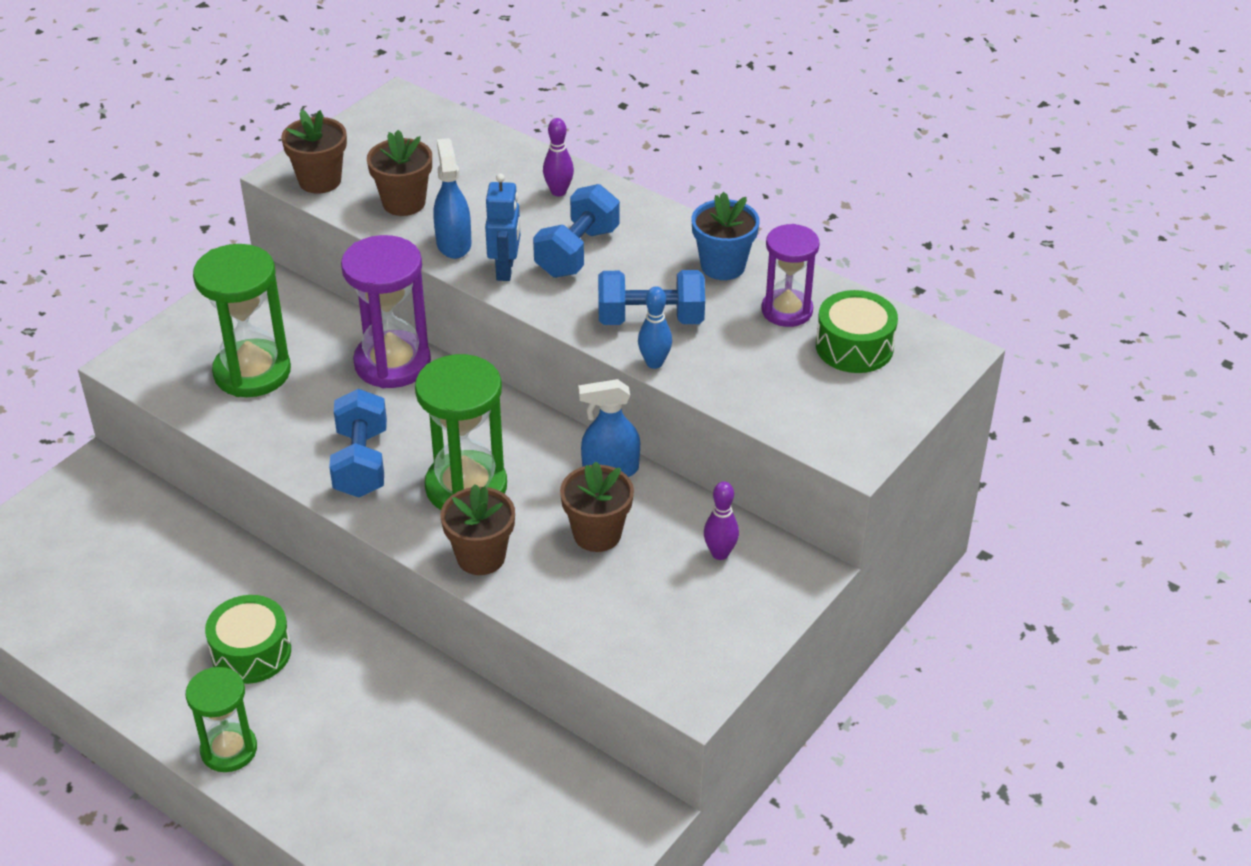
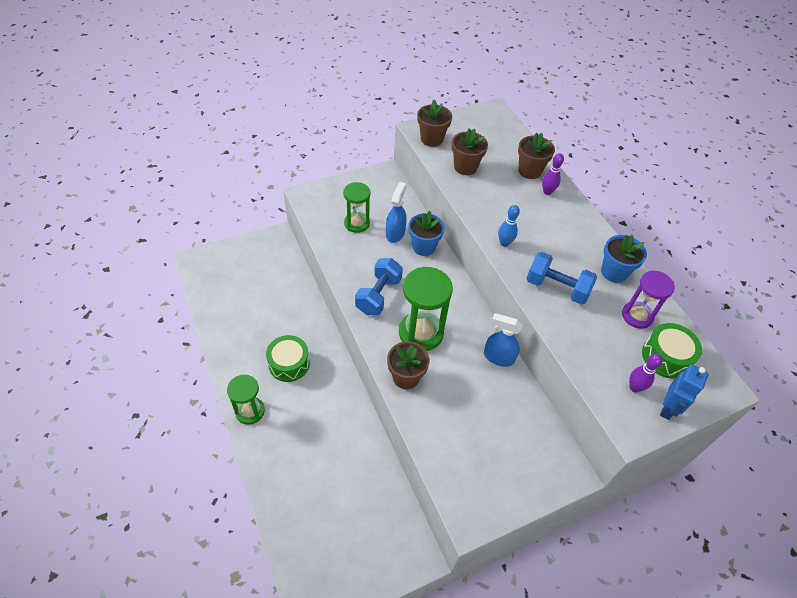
camera: 25 degrees right, 10 degrees up
green hourglass [193,244,291,397] -> green hourglass [343,182,370,233], size x0.64
purple hourglass [341,235,431,388] -> blue flower pot [408,211,445,256]
blue spray bottle [433,138,471,259] -> blue spray bottle moved to [386,182,407,243]
blue robot [485,173,520,281] -> blue robot moved to [660,364,709,420]
blue dumbbell [533,184,620,278] -> none
brown flower pot [560,462,634,552] -> brown flower pot moved to [518,132,555,179]
blue bowling pin [638,286,672,369] -> blue bowling pin moved to [498,205,520,247]
purple bowling pin [704,481,739,560] -> purple bowling pin moved to [629,354,663,392]

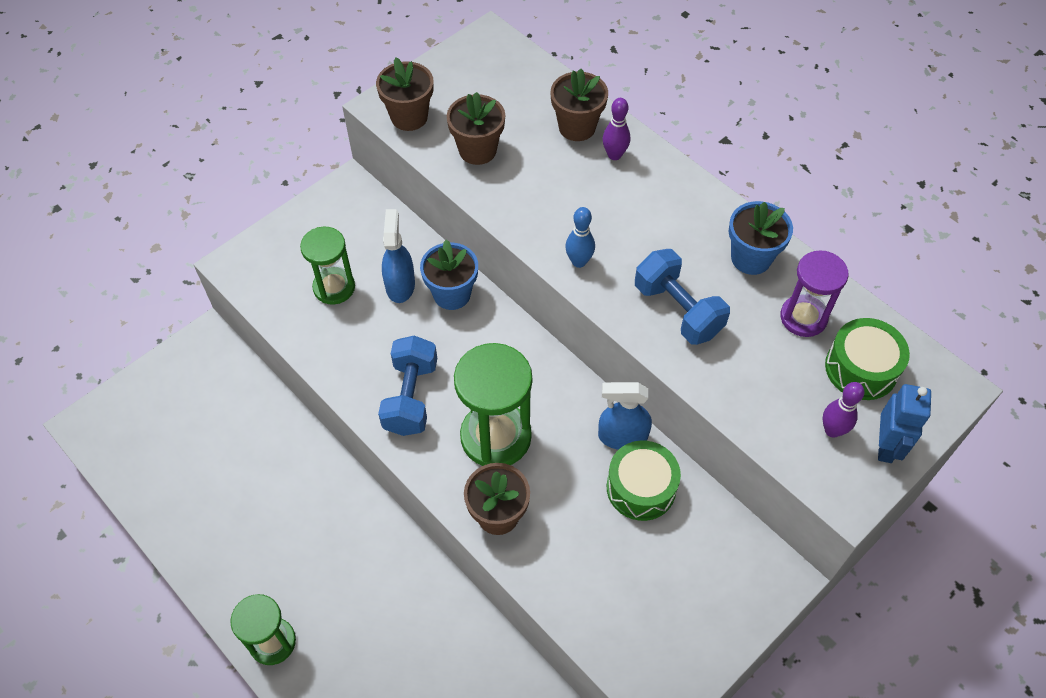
camera: 15 degrees left, 5 degrees up
green drum [266,335,310,382] -> green drum moved to [607,441,681,521]
blue dumbbell [526,252,597,305] -> blue dumbbell turned 45 degrees clockwise [635,249,730,345]

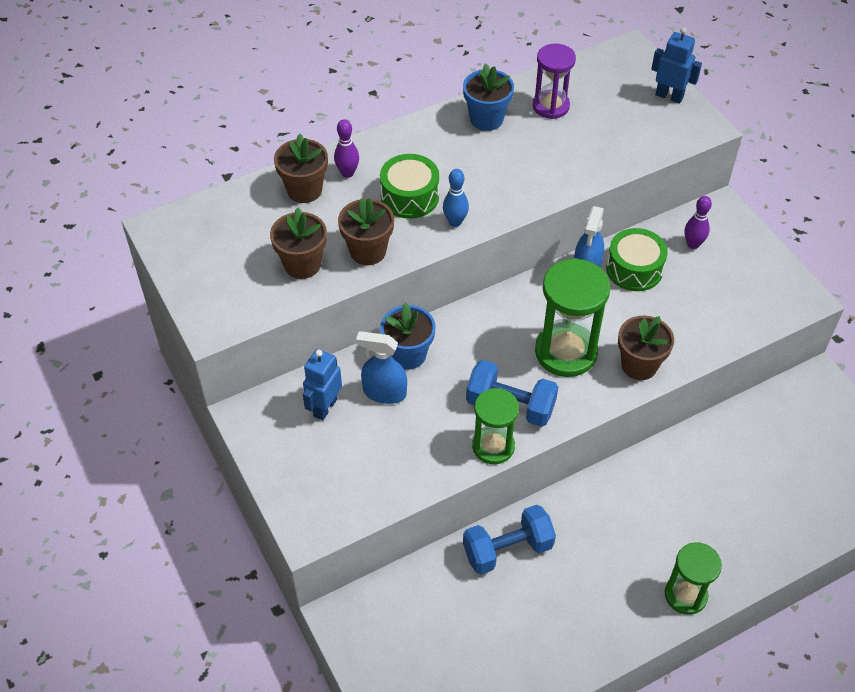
camera: 75 degrees left, 5 degrees down
green hourglass [300,227,355,305] -> green hourglass moved to [472,388,519,464]
brown flower pot [376,57,433,131] -> brown flower pot moved to [338,198,394,265]
blue dumbbell [635,249,730,345] -> blue dumbbell moved to [463,505,556,574]
purple bowling pin [822,382,864,438] -> purple bowling pin moved to [684,196,712,249]
green drum [825,318,910,400] -> green drum moved to [380,154,439,219]
none -> blue robot [303,349,342,420]

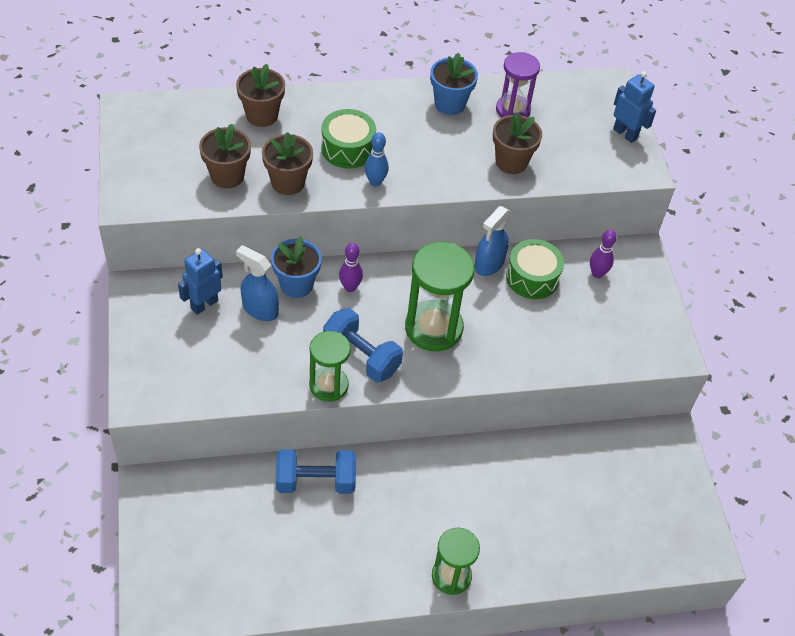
camera: 15 degrees right, 0 degrees up
purple bowling pin [334,119,359,178] -> purple bowling pin moved to [339,243,363,292]
brown flower pot [618,316,674,380] -> brown flower pot moved to [493,112,542,174]

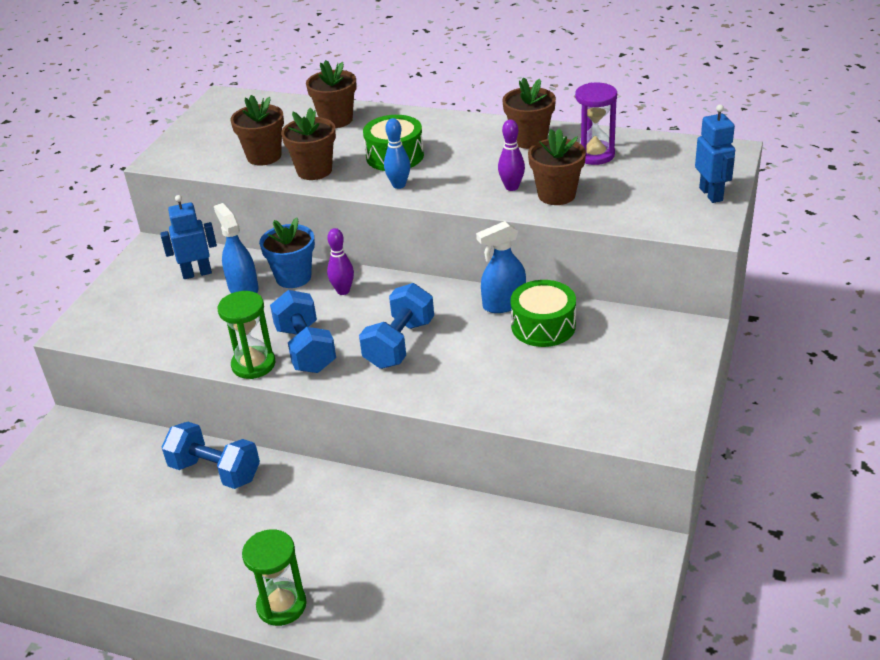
camera: 35 degrees right, 15 degrees down
green hourglass [405,242,475,351] -> blue dumbbell [359,283,434,369]
blue flower pot [430,52,478,115] -> brown flower pot [502,77,556,149]
purple bowling pin [590,230,617,278] -> purple bowling pin moved to [498,119,525,191]

